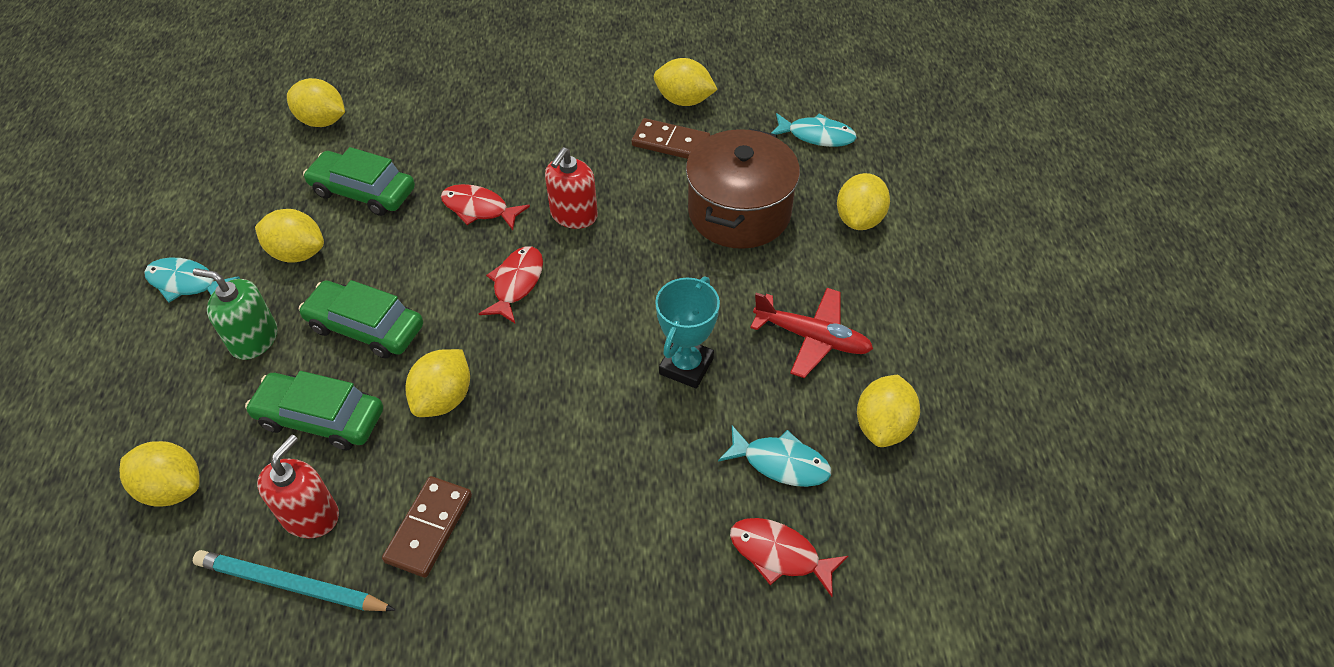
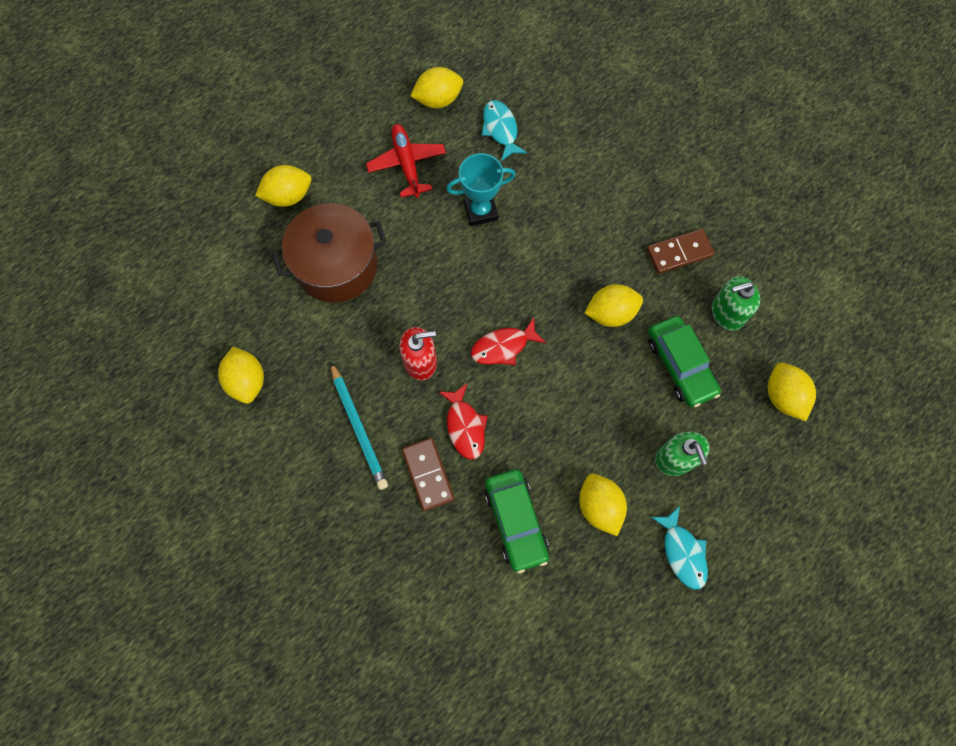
camera: 130 degrees left, 20 degrees up
turquoise pencil [193,550,396,611] -> turquoise pencil moved to [330,362,388,490]
red soap dispenser [257,435,339,538] -> green soap dispenser [712,276,760,331]
yellow lemon [287,78,345,127] -> none
green car [299,280,423,359] -> none
brown domino [632,118,710,159] -> brown domino moved to [402,438,454,511]
red fish [730,518,848,597] -> none
turquoise fish [772,113,857,147] -> none

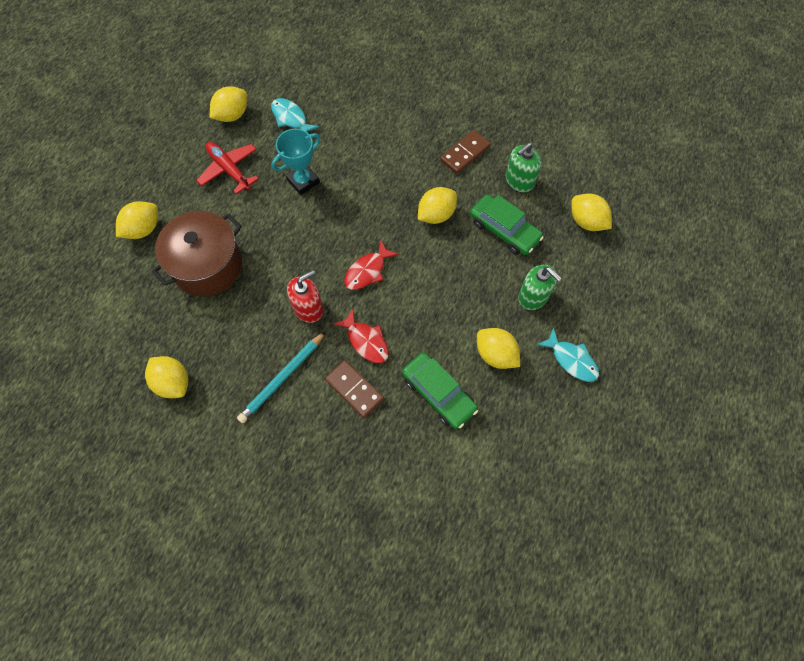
camera: 25 degrees left, 5 degrees down
turquoise pencil [330,362,388,490] -> turquoise pencil turned 90 degrees clockwise [237,331,326,423]

